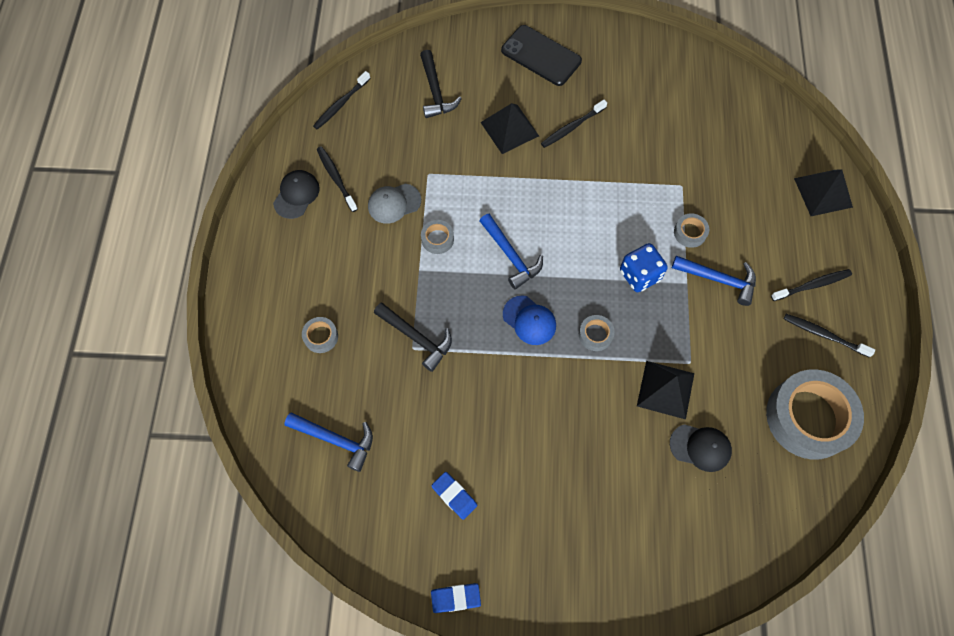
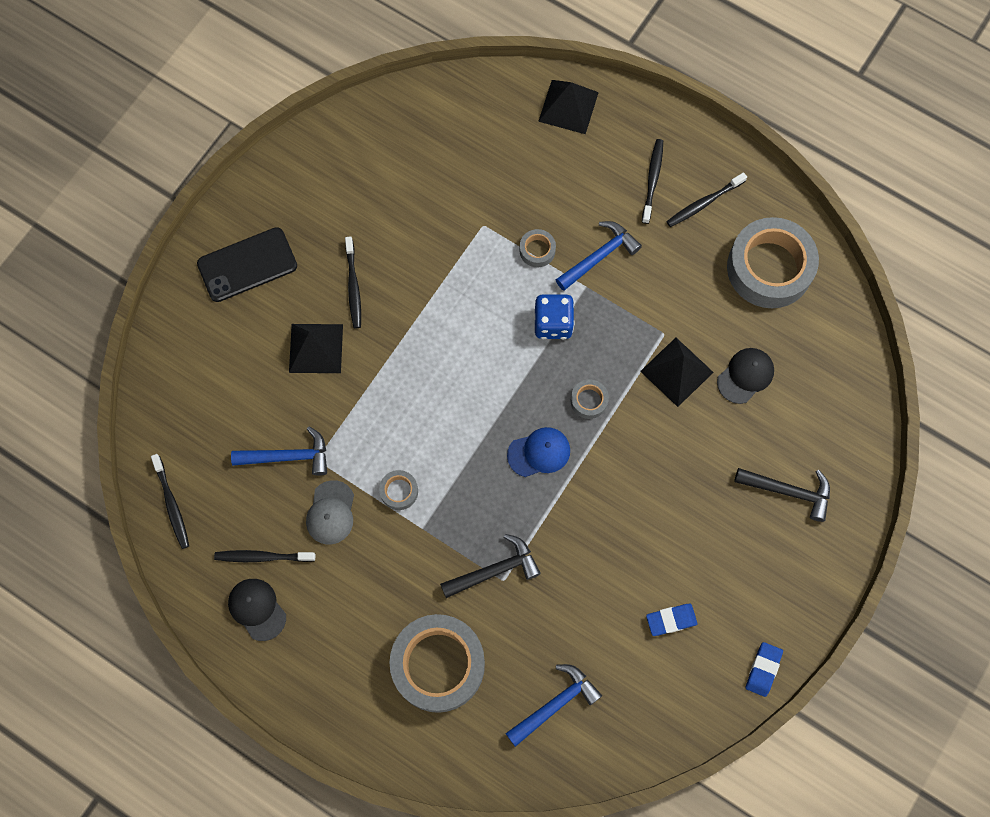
camera: 60 degrees left, 5 degrees up
grey tape [302,317,338,353] -> grey tape [389,614,485,713], size x2.36
black hammer [420,50,462,118] -> black hammer moved to [734,468,830,522]
blue hammer [480,214,543,289] -> blue hammer moved to [231,426,327,476]

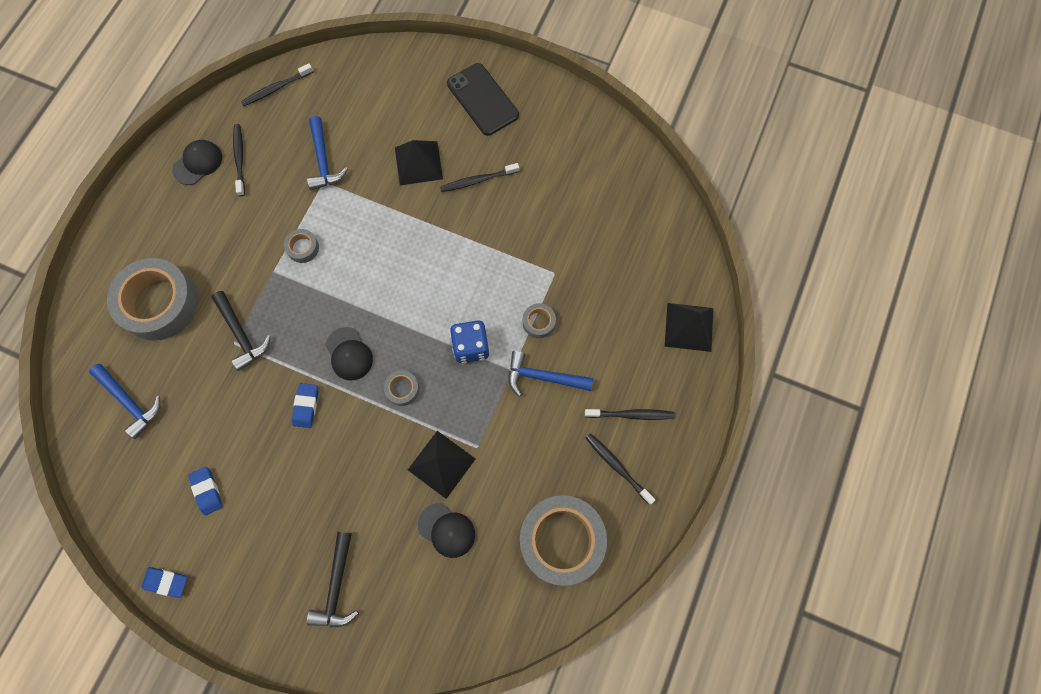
camera: 80 degrees right, 0 degrees up
grey cap [306,480,354,544] -> none
blue cap [507,427,570,477] -> black cap [325,327,373,381]
blue hammer [556,221,642,291] -> blue hammer turned 150 degrees clockwise [509,351,593,396]
none -> blue eraser [292,383,319,428]

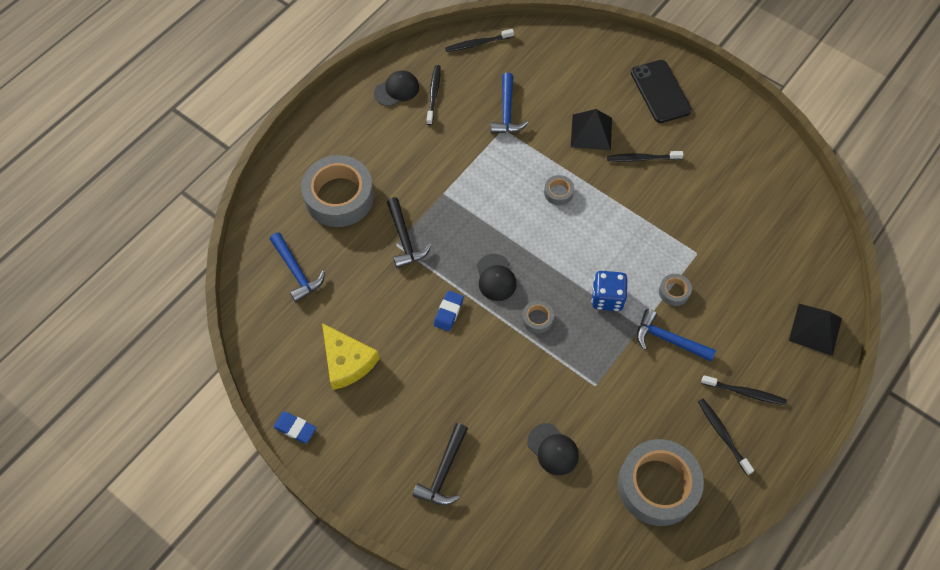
camera: 15 degrees right, 10 degrees down
blue eraser [188,467,223,515] -> yellow cheese [322,323,380,390]
grey tape [284,229,319,263] -> grey tape moved to [544,175,574,205]
black pyramid [408,431,475,499] -> none

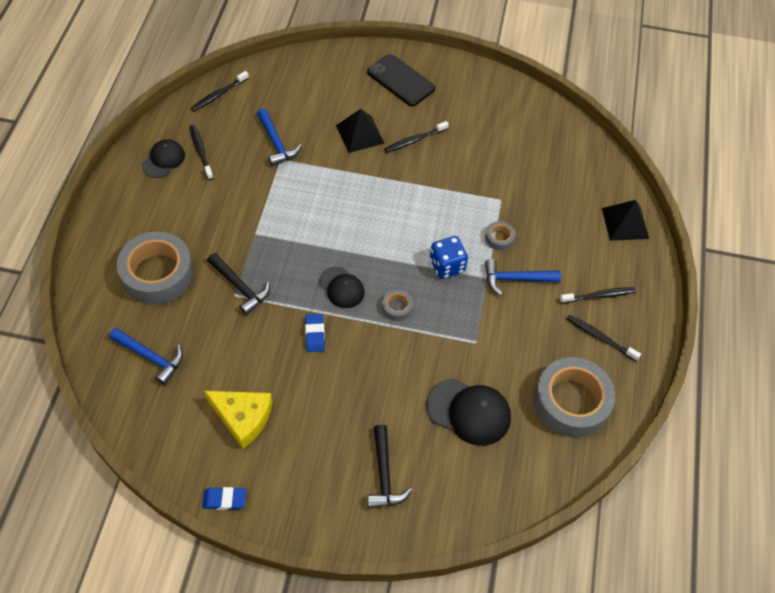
camera: 30 degrees left, 5 degrees down
black cap [527,423,579,475] -> black cap [426,378,511,446], size x1.57
grey tape [544,175,574,205] -> none

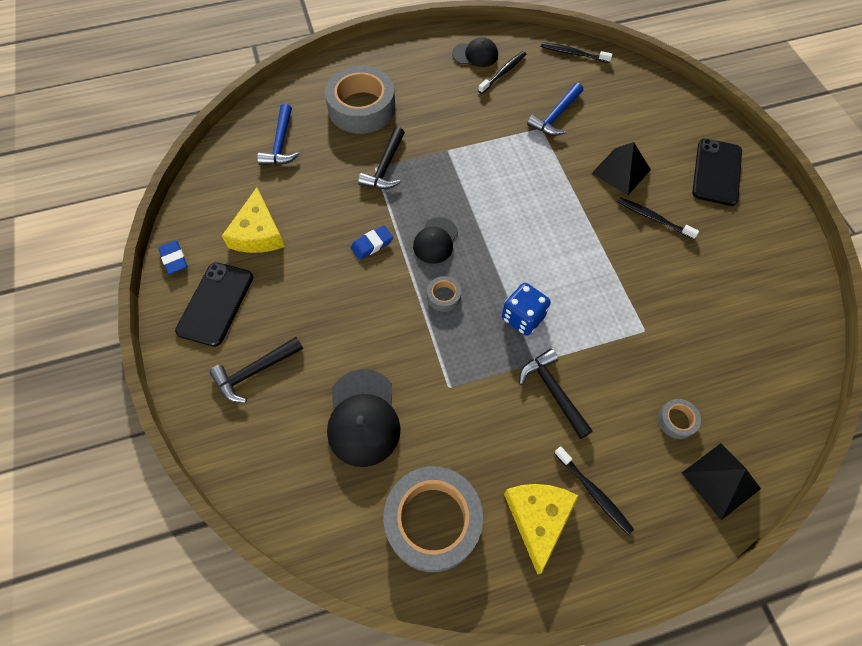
camera: 65 degrees right, 5 degrees up
grey tape [485,221,515,251] -> grey tape moved to [658,399,701,439]
blue hammer [485,259,561,295] -> black hammer [519,349,593,439]
black toothbrush [567,315,641,361] -> yellow cheese [504,484,578,575]
none -> black phone [175,262,253,347]

